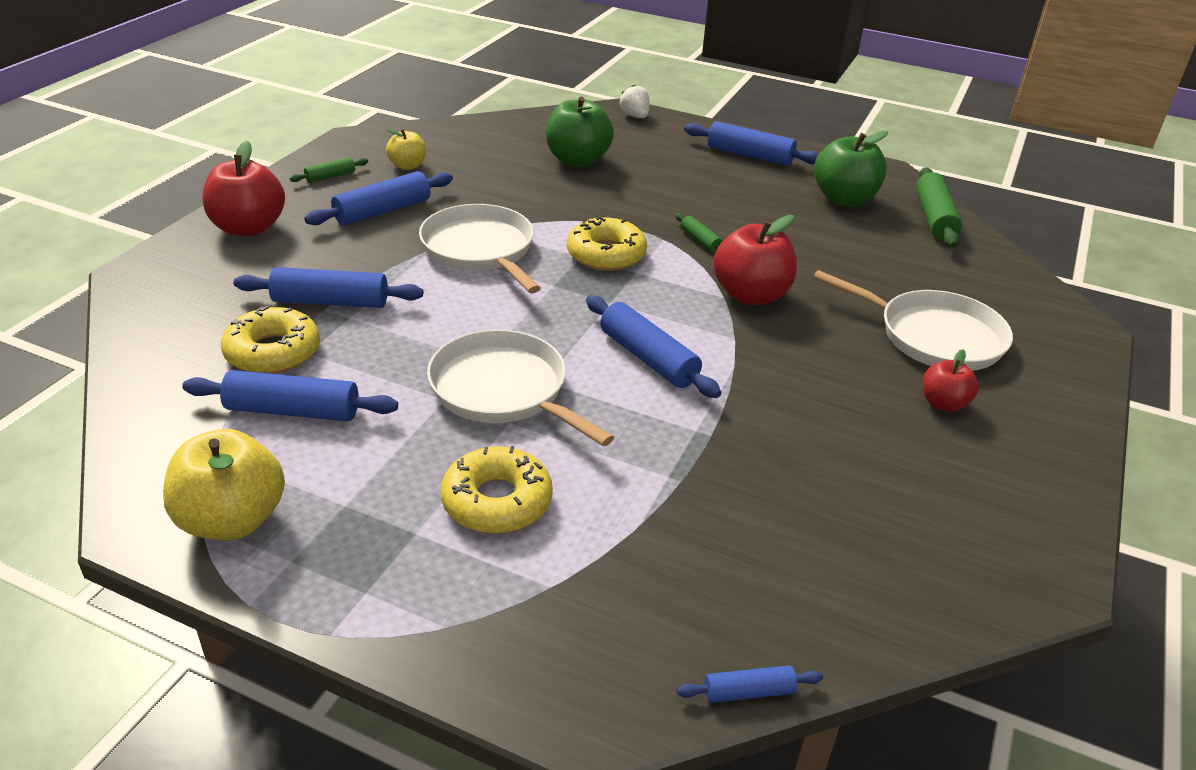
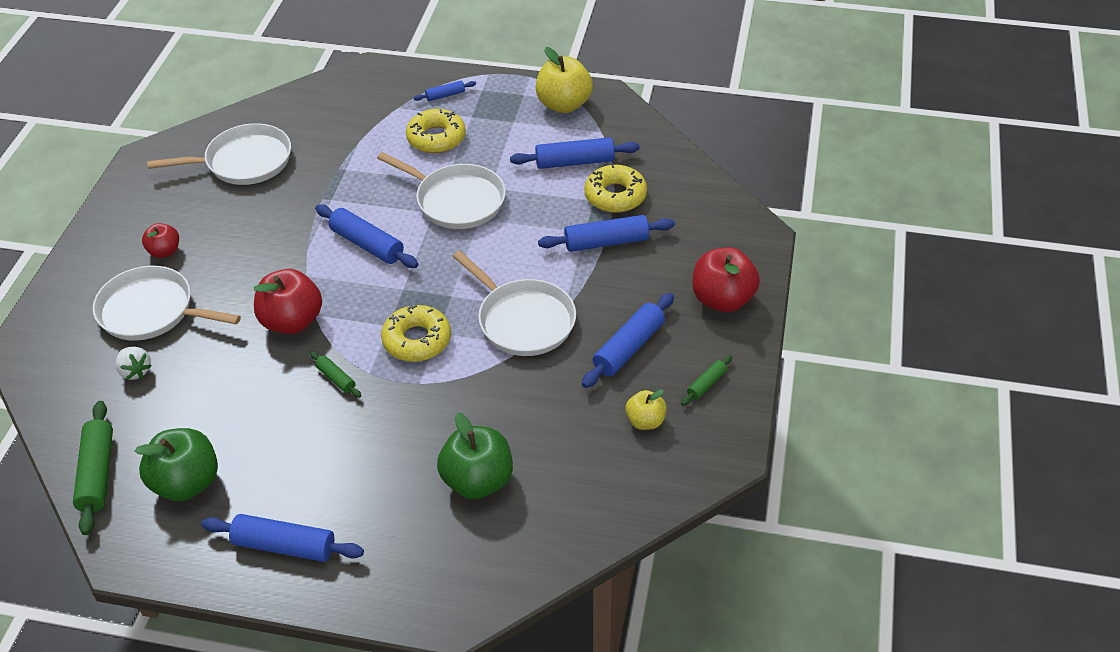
camera: 170 degrees right, 10 degrees up
white strawberry [620,85,649,118] -> white strawberry moved to [116,347,152,380]
blue rolling pin [677,665,823,703] -> blue rolling pin moved to [414,81,476,101]
none -> white pan [147,123,291,185]

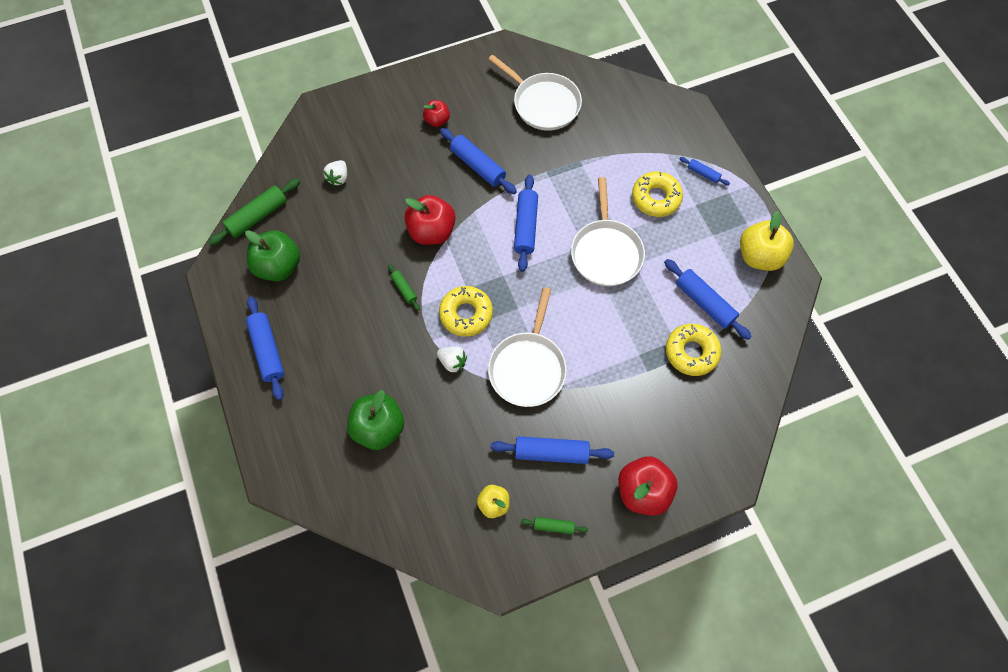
camera: 55 degrees right, 20 degrees up
white pan [93,266,241,341] -> none
green rolling pin [310,351,361,398] -> green rolling pin turned 45 degrees counterclockwise [388,264,420,311]
blue rolling pin [538,215,675,252] -> blue rolling pin moved to [440,128,517,194]
none -> white strawberry [437,346,467,373]

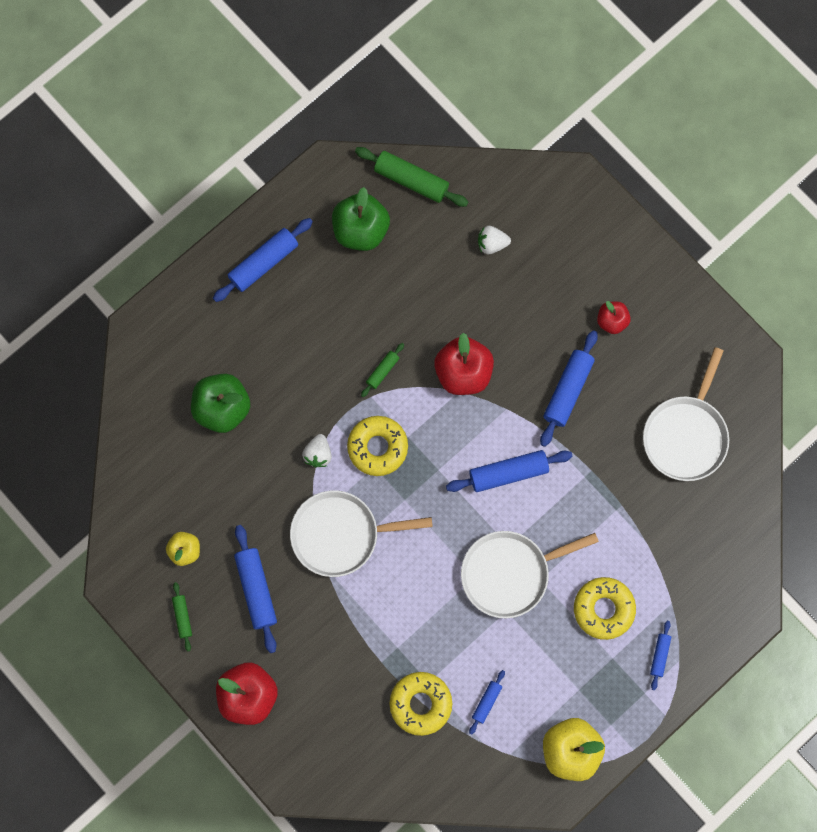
camera: 70 degrees right, 10 degrees up
blue rolling pin [664,259,752,340] -> blue rolling pin [469,670,505,735], size x0.53

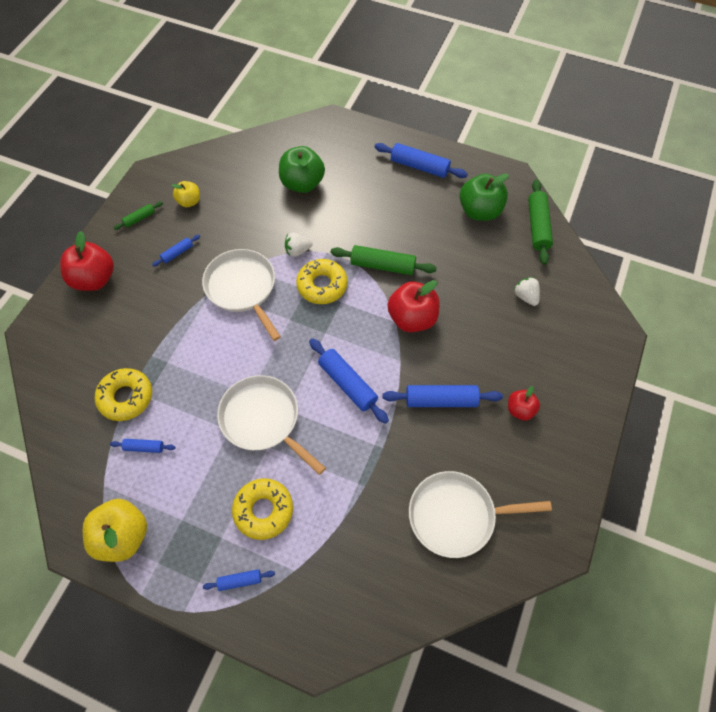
camera: 65 degrees right, 15 degrees down
blue rolling pin [234,525,277,653] -> blue rolling pin [152,235,200,267], size x0.53
green rolling pin [361,343,404,397] -> green rolling pin [330,245,437,275], size x1.88

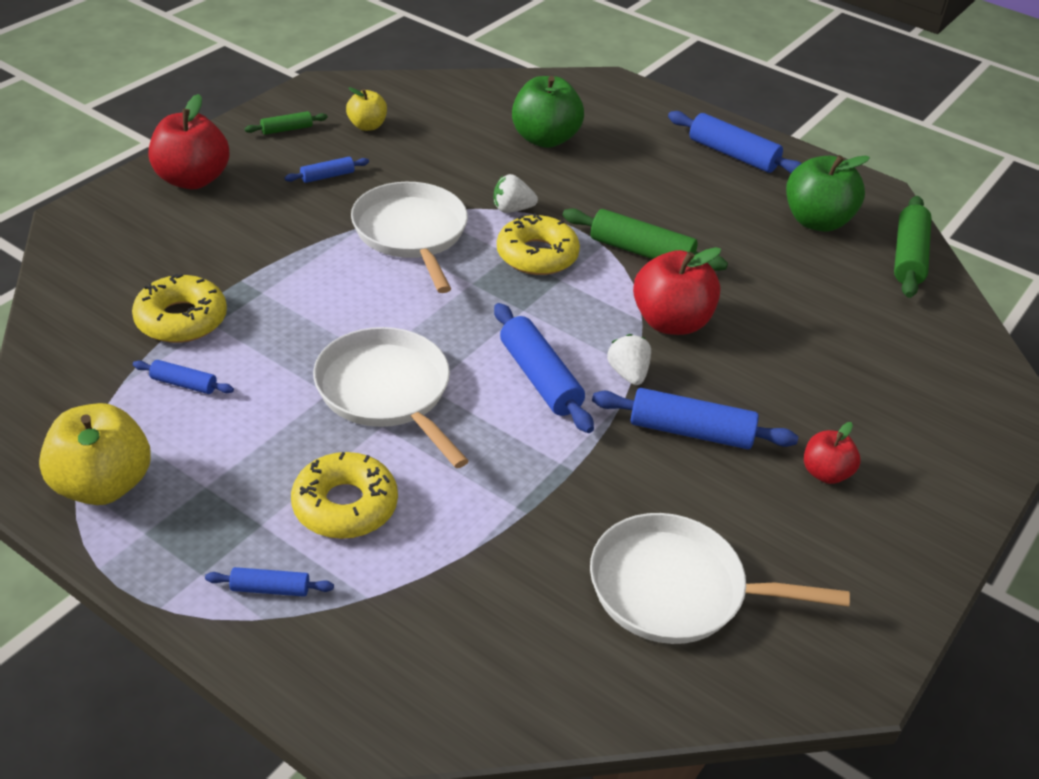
camera: 10 degrees right, 20 degrees down
white strawberry [514,277,540,306] -> white strawberry moved to [607,334,651,385]

